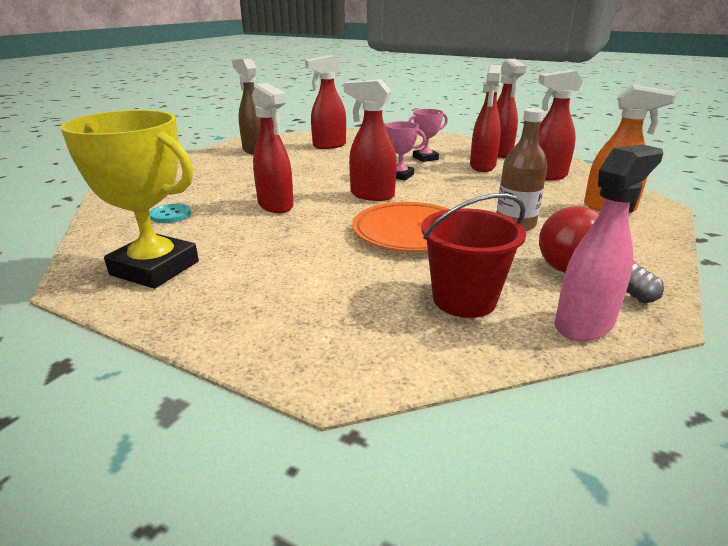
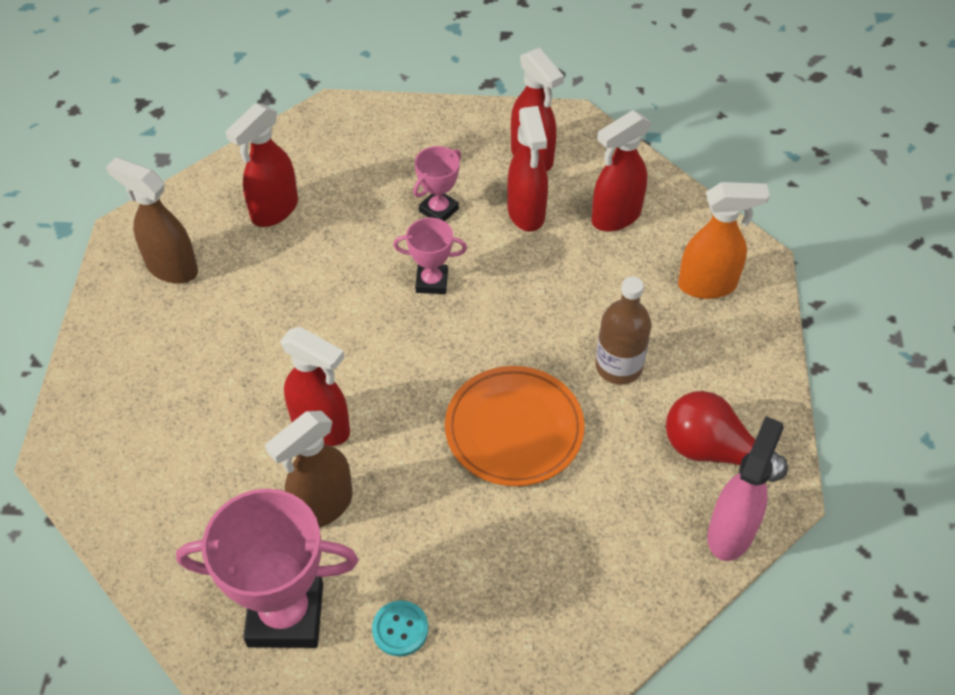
camera: 25 degrees left, 25 degrees up
yellow trophy [60,110,199,289] -> pink trophy [176,489,358,648]
turquoise button [149,204,191,223] -> turquoise button moved to [372,601,428,656]
red spray bottle [344,79,397,201] -> none
red bucket [421,193,526,318] -> none
none -> brown spray bottle [265,411,353,528]

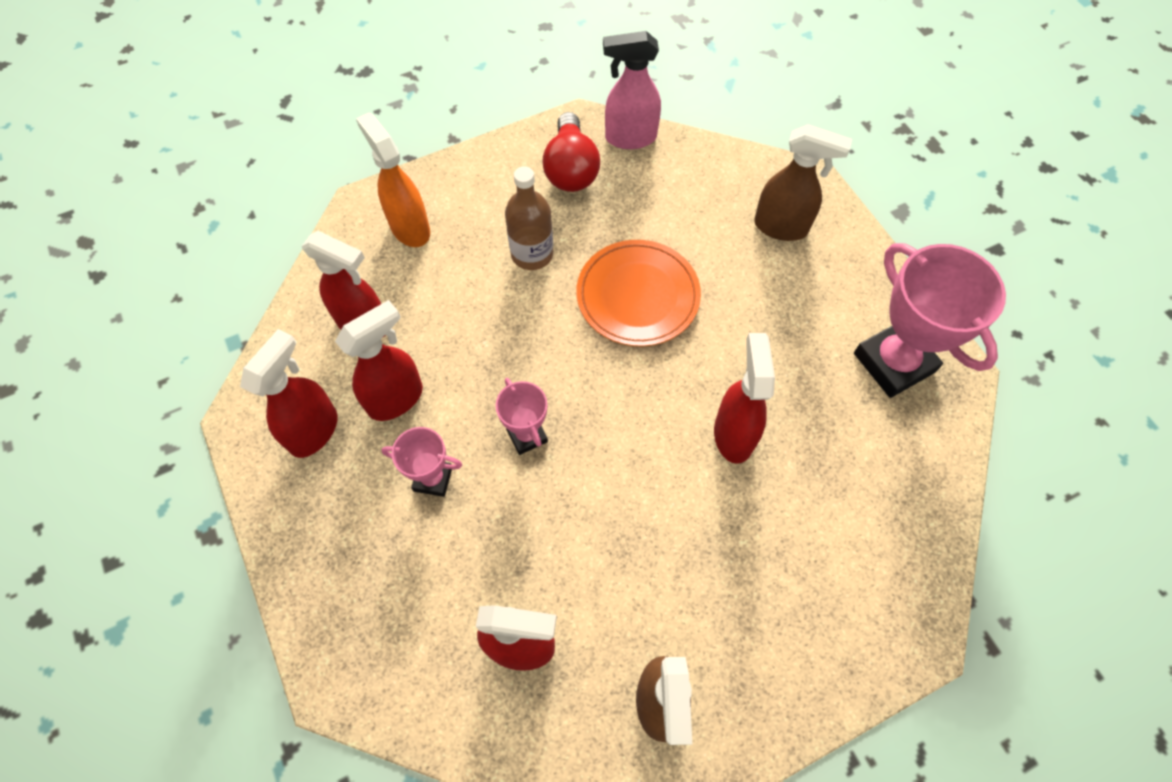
camera: 120 degrees left, 10 degrees up
brown spray bottle [265,411,353,528] -> brown spray bottle moved to [754,124,852,241]
turquoise button [372,601,428,656] -> none

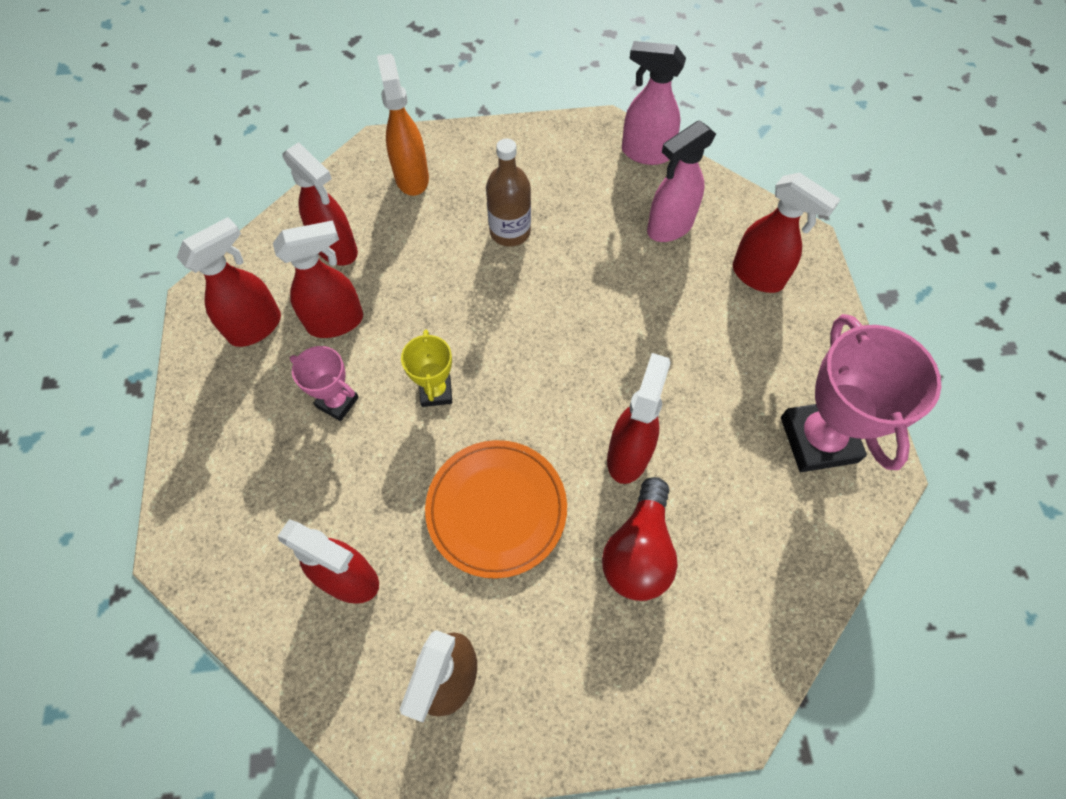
camera: 20 degrees right, 0 degrees up
pink trophy [496,378,548,455] -> yellow trophy [401,329,452,407]
red light bulb [542,112,600,192] -> red light bulb moved to [602,477,678,601]
orange plate [576,240,701,346] -> orange plate moved to [425,440,567,579]
brown spray bottle [754,124,852,241] -> red spray bottle [733,173,841,293]
none -> pink spray bottle [647,120,716,242]

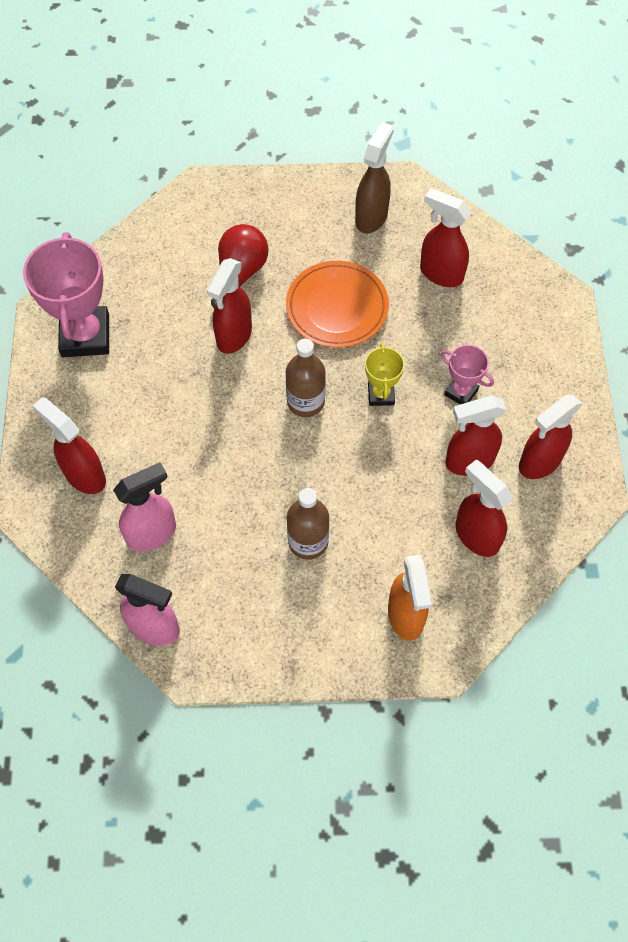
camera: 175 degrees left, 0 degrees up
none -> brown bottle [286,339,326,417]

